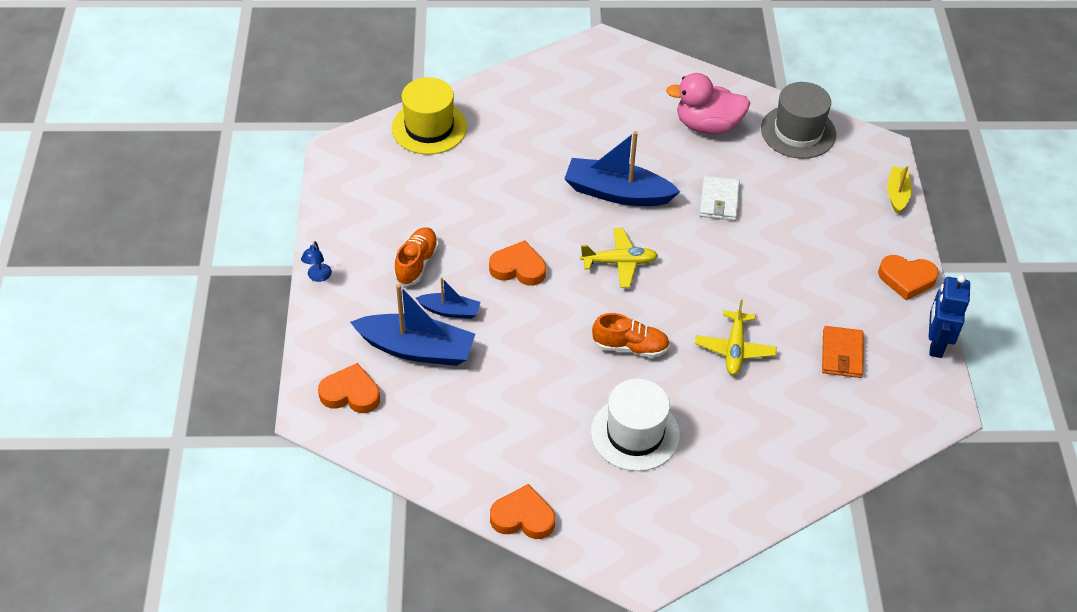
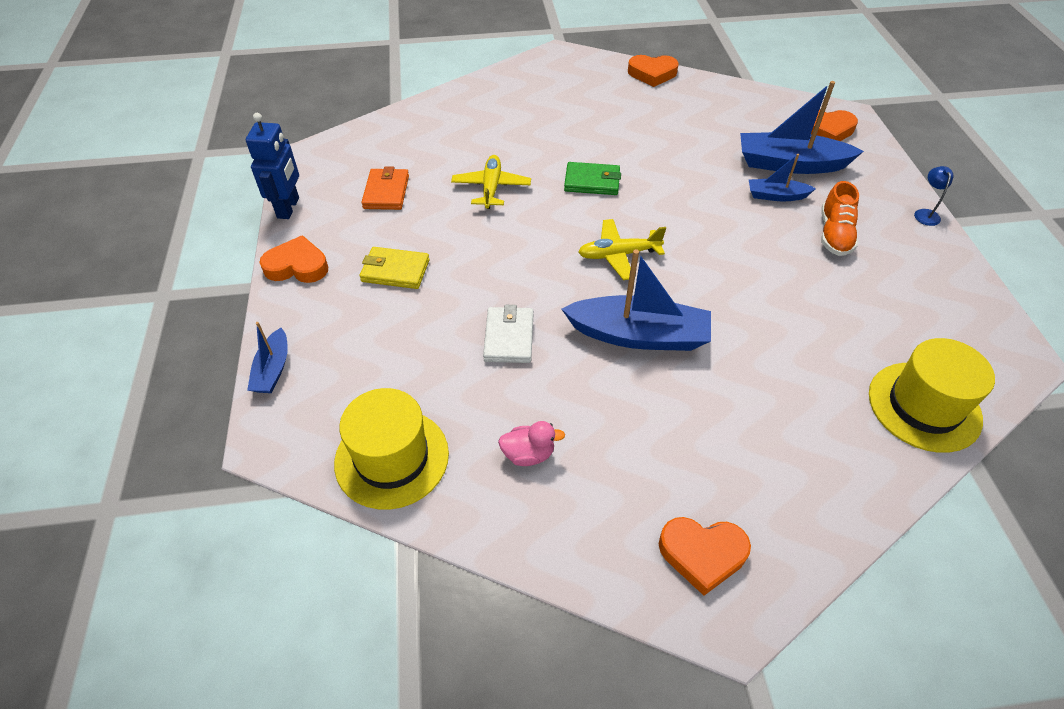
camera: 175 degrees right, 0 degrees up
orange heart [489,240,546,286] -> orange heart moved to [659,517,751,596]
white hat [591,379,680,471] -> none
orange shoe [592,313,670,358] -> green wallet [564,162,621,195]
pink duck [666,73,750,134] -> pink duck [498,421,565,466], size x0.51
grey hat [761,82,836,159] -> yellow hat [334,388,449,510]
yellow boat [887,166,912,214] -> blue boat [247,322,288,393]
none -> yellow wallet [359,247,430,289]

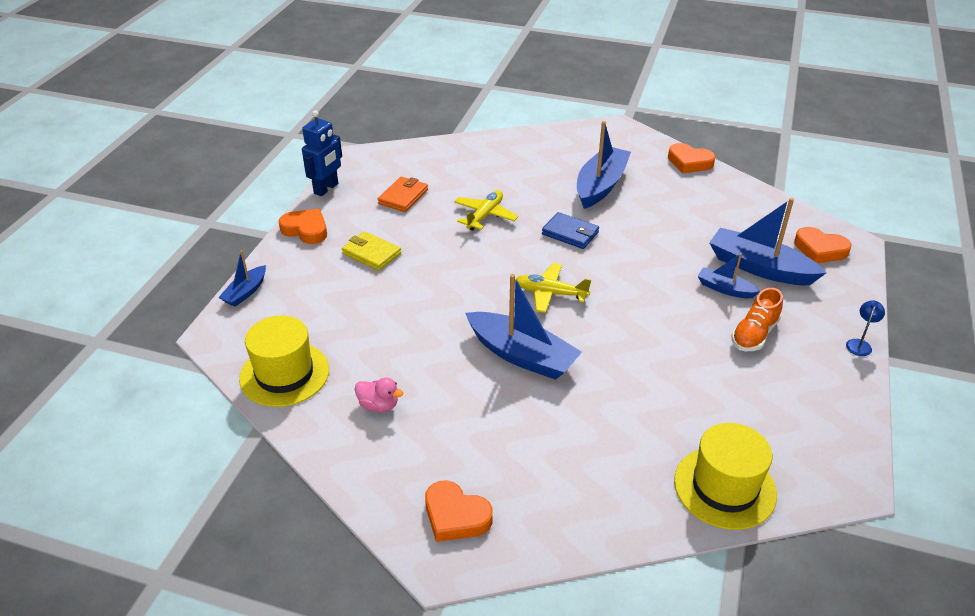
camera: 25 degrees right, 10 degrees down
white wallet [483,305,533,363] -> none
green wallet [564,162,621,195] -> blue wallet [542,212,599,249]
none -> blue boat [577,121,631,209]

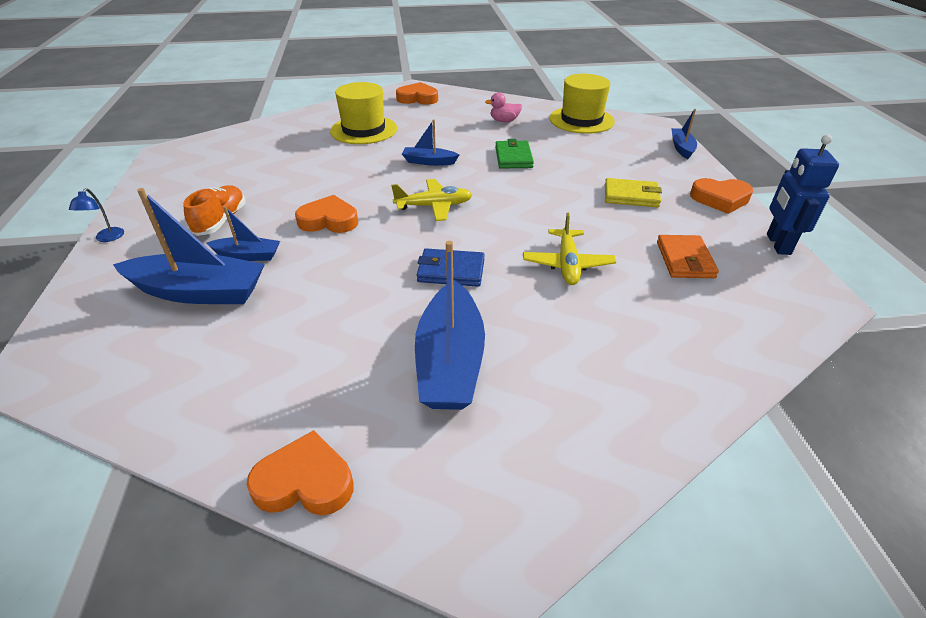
camera: 155 degrees right, 0 degrees up
blue boat [465,274,582,380] -> blue boat [402,119,459,166], size x0.53
yellow hat [674,423,777,530] -> yellow hat moved to [330,82,397,144]
orange heart [794,227,851,263] -> orange heart moved to [295,195,358,233]
none -> green wallet [495,139,534,169]

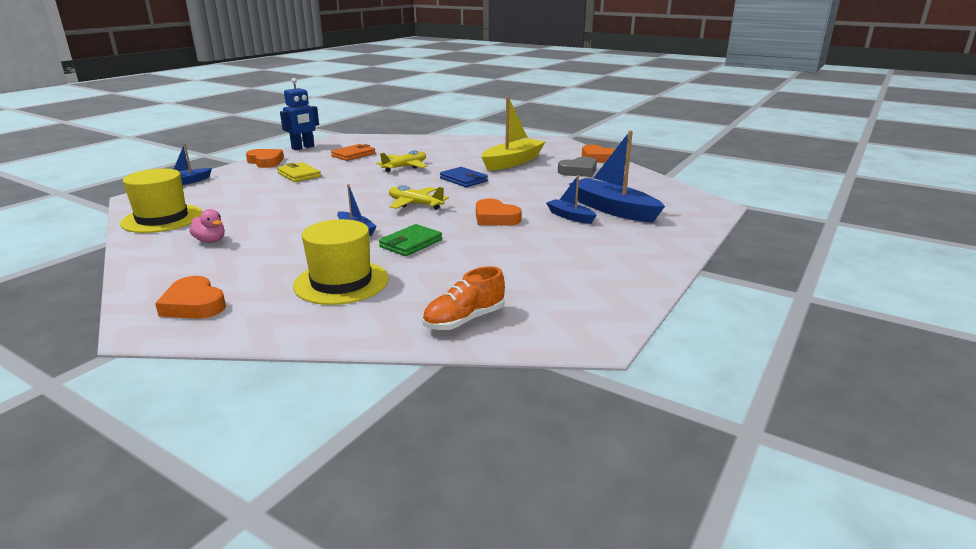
camera: 140 degrees left, 15 degrees down
blue lamp [69,188,124,242] -> none
orange shoe [183,185,245,236] -> orange shoe moved to [422,266,505,330]
blue boat [415,241,485,410] -> yellow boat [481,97,545,171]
green wallet [495,139,534,169] -> green wallet moved to [379,224,442,256]
none -> grey heart [558,157,597,177]

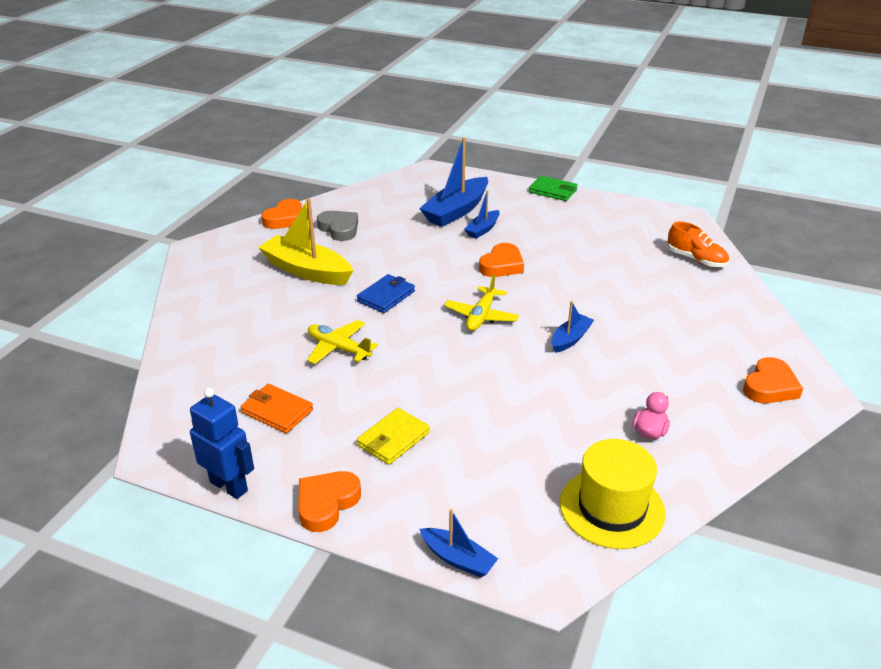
camera: 100 degrees left, 10 degrees up
yellow hat [293,219,389,305] -> none
green wallet [379,224,442,256] -> green wallet moved to [529,176,577,201]

